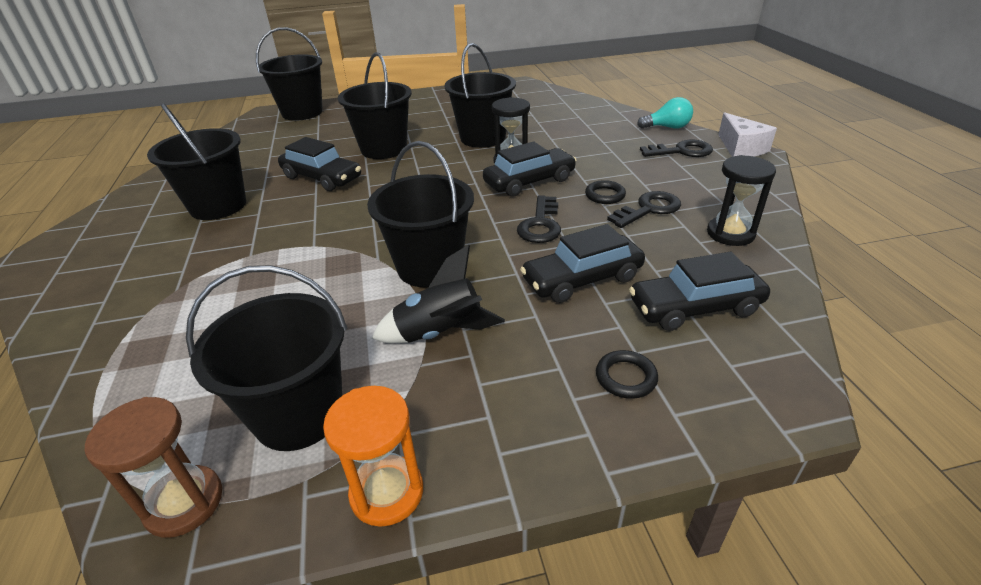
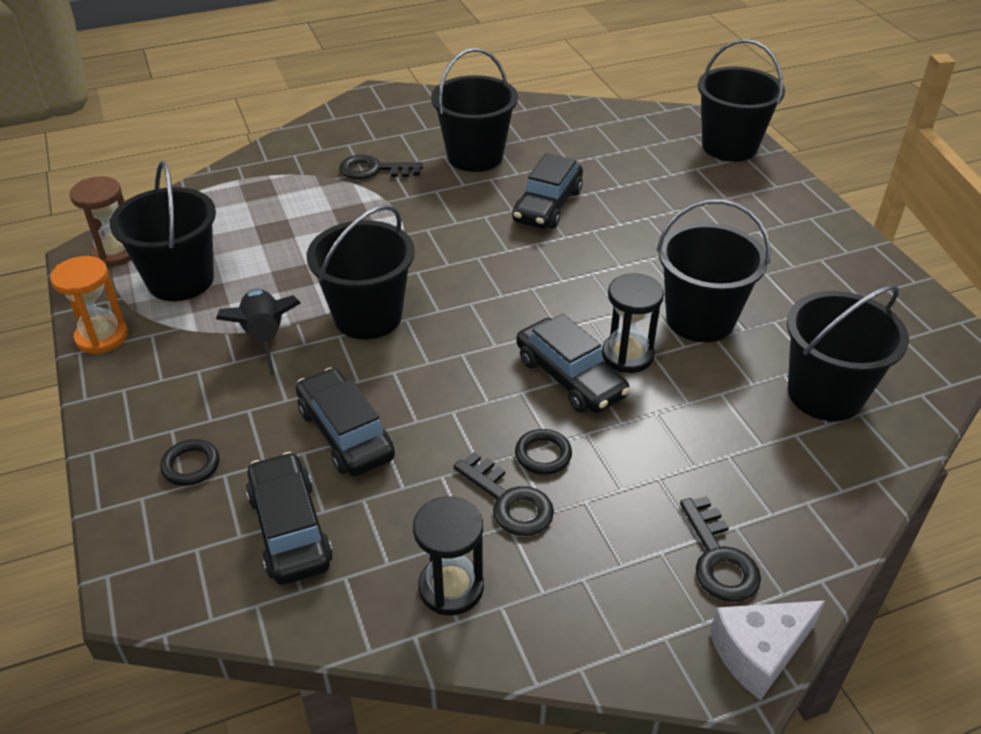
camera: 80 degrees right, 5 degrees up
black bucket [338,52,412,159] -> black bucket moved to [787,285,909,421]
black key [517,195,561,243] -> black key moved to [339,155,423,179]
turquoise light bulb [637,97,693,129] -> none

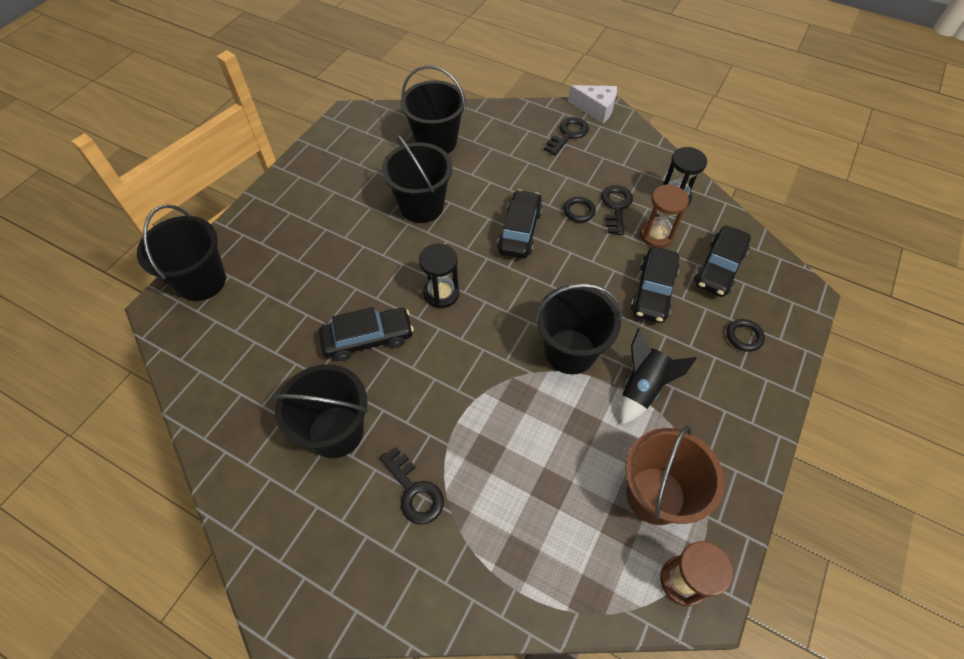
camera: 130 degrees left, 15 degrees up
orange hourglass [50,256,128,354] -> none
black bucket [110,161,216,301] -> brown bucket [625,425,724,525]
black hourglass [602,274,664,373] -> black hourglass moved to [419,243,459,308]
none -> brown hourglass [640,184,689,248]

